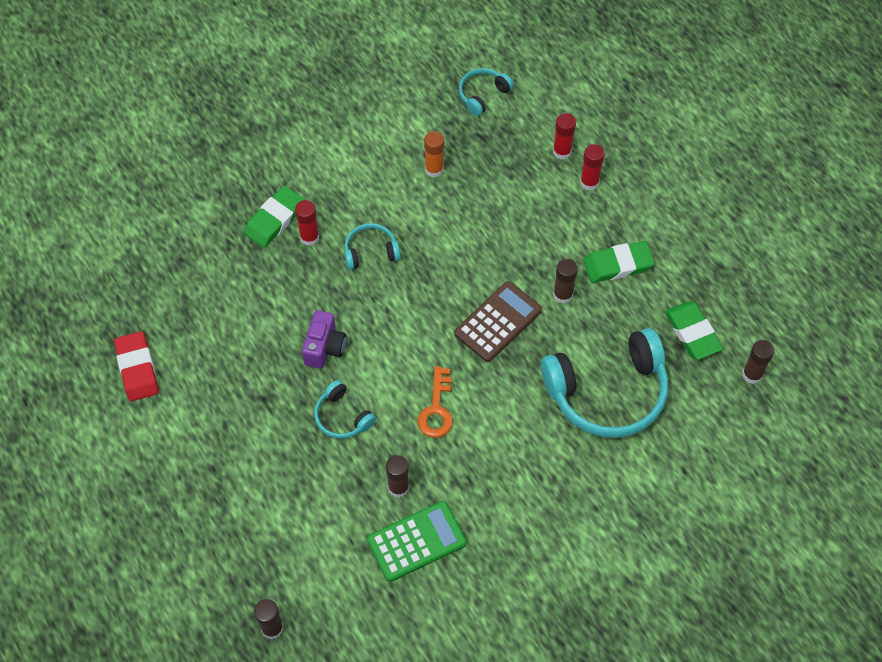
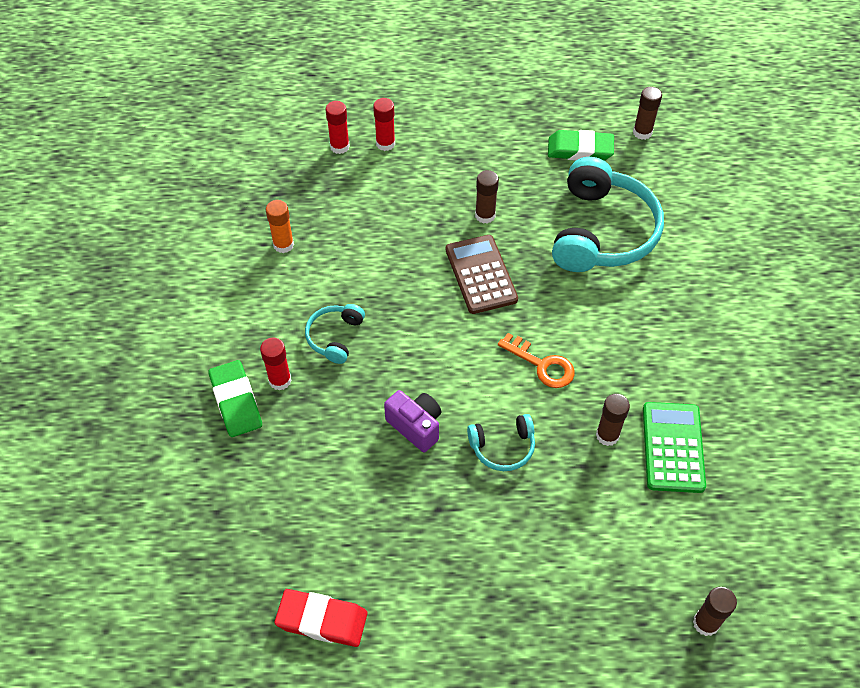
camera: 60 degrees left, 5 degrees down
turquoise headphones [459,68,514,116] -> none
green eraser [584,241,655,283] -> none

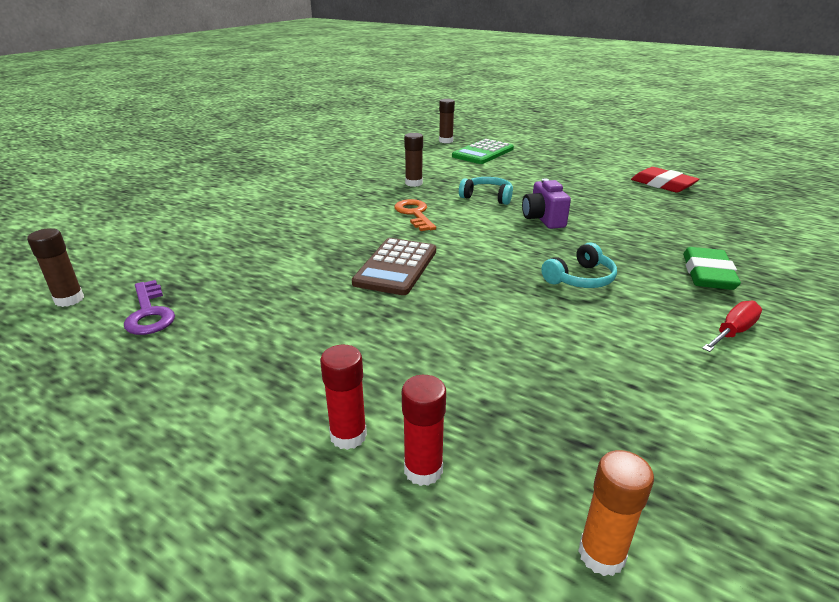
camera: 145 degrees left, 25 degrees down
red glue stick [260,338,291,390] -> none
orange glue stick [266,200,294,253] -> orange glue stick moved to [578,450,654,576]
brown glue stick [475,170,499,224] -> none
green eraser [548,130,614,161] -> purple key [124,280,175,335]
turquoise headphones [552,157,664,272] -> none
green calculator [643,402,706,493] -> green calculator moved to [452,139,514,164]
none -> red screwdriver [702,301,762,352]

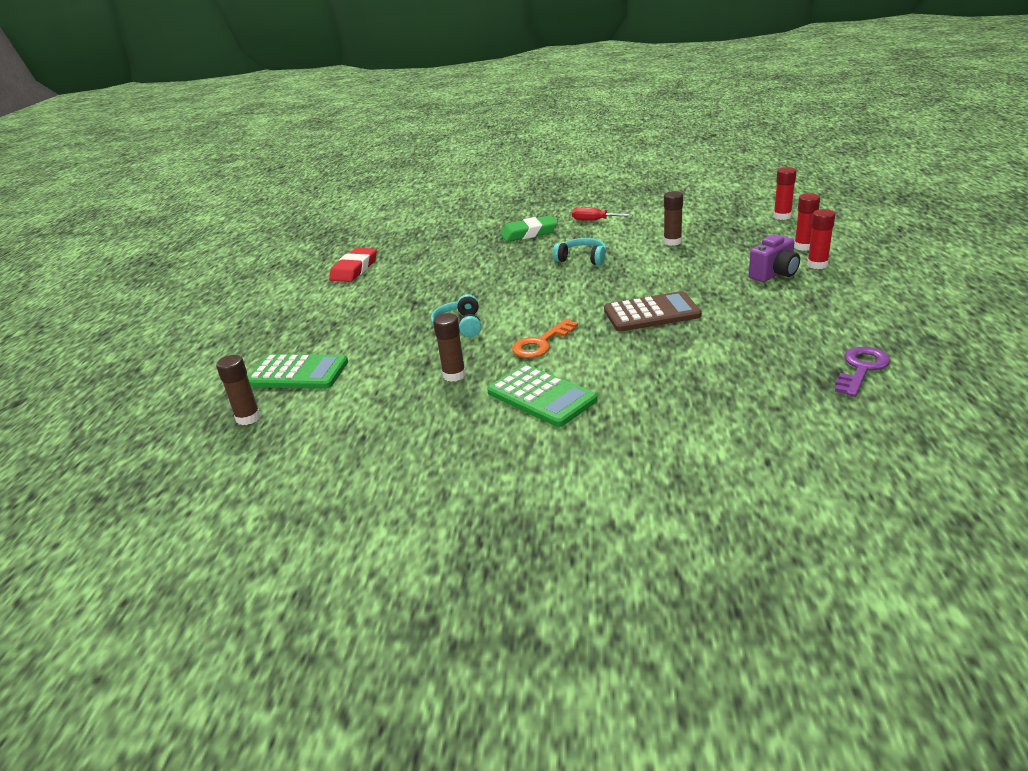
camera: 115 degrees left, 0 degrees up
brown glue stick [27,228,84,307] -> brown glue stick moved to [664,191,683,246]
purple camera [522,178,571,229] -> purple camera moved to [749,235,800,282]
orange glue stick [578,450,654,576] -> red glue stick [774,167,796,220]
none -> green calculator [487,364,597,427]

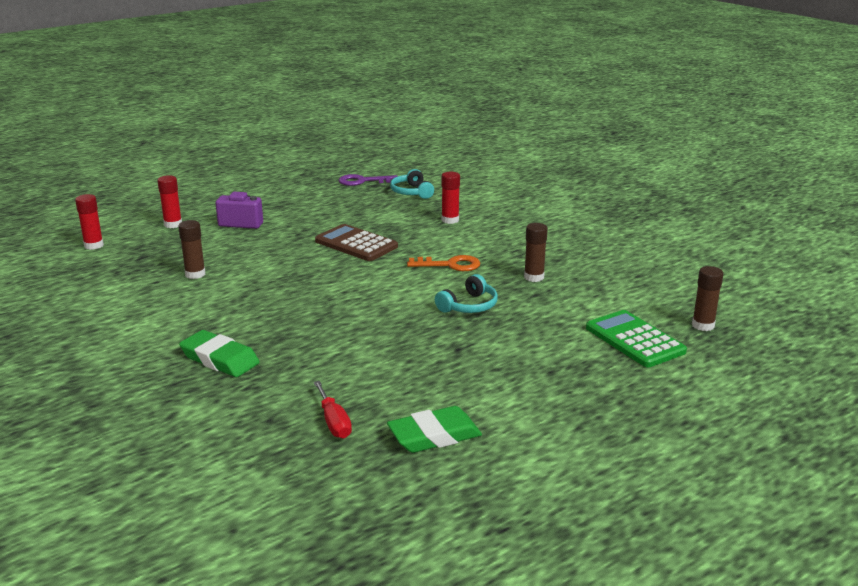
camera: 135 degrees left, 5 degrees down
red eraser [329,248,377,282] -> green eraser [387,406,482,453]
green calculator [487,364,597,427] -> none
turquoise headphones [553,238,607,265] -> turquoise headphones moved to [390,169,434,199]
red screwdriver [572,207,633,221] -> red screwdriver moved to [314,381,352,439]
red glue stick [807,209,835,269] -> red glue stick moved to [441,172,460,224]

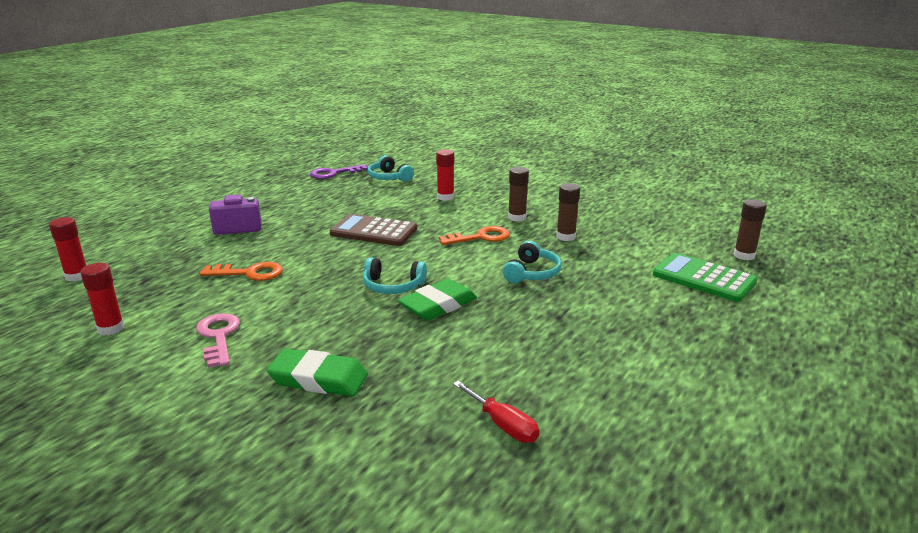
camera: 20 degrees left, 0 degrees up
red glue stick [157,175,182,228] -> red glue stick moved to [81,263,124,336]
brown glue stick [178,220,206,279] -> brown glue stick moved to [508,167,529,222]
green eraser [387,406,482,453] -> green eraser moved to [398,279,477,321]
none -> pink key [196,313,240,368]
none -> orange key [200,262,283,281]
none -> turquoise headphones [363,257,427,294]

